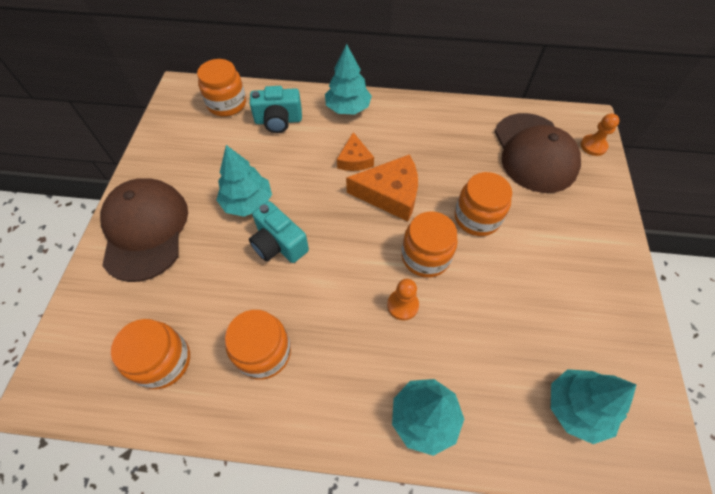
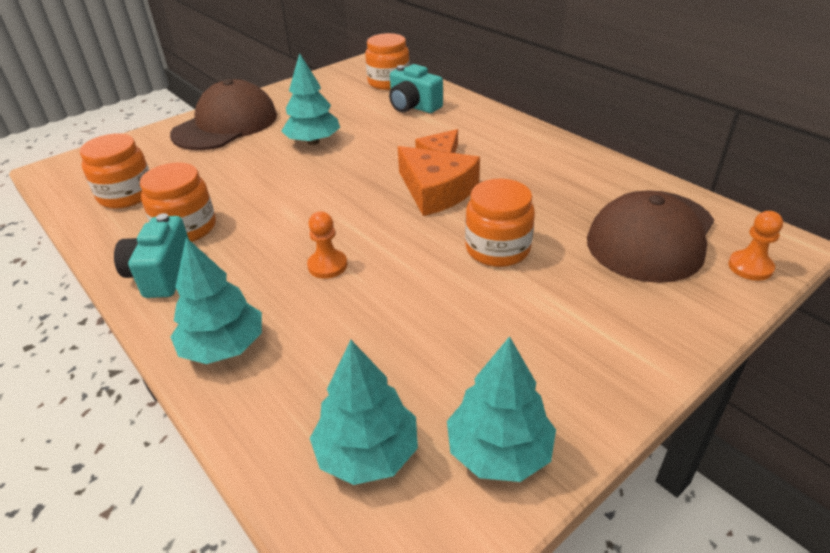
camera: 45 degrees right, 20 degrees down
turquoise camera [249,201,309,263] -> turquoise camera moved to [114,213,189,298]
turquoise tree [325,44,372,115] -> turquoise tree moved to [447,336,556,482]
orange jar [402,211,458,278] -> none

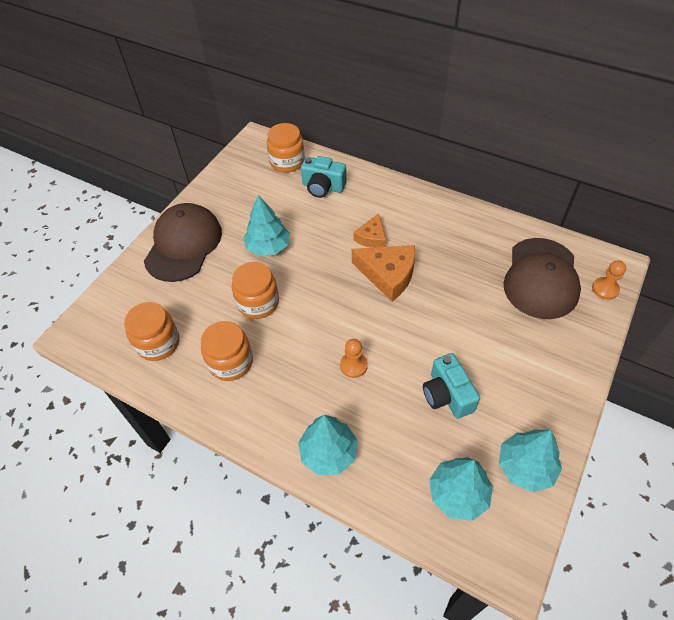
camera: 20 degrees left, 15 degrees up
turquoise camera [114,213,189,298] -> turquoise camera moved to [423,353,480,419]
orange jar [465,179,535,267] -> orange jar moved to [232,262,279,319]

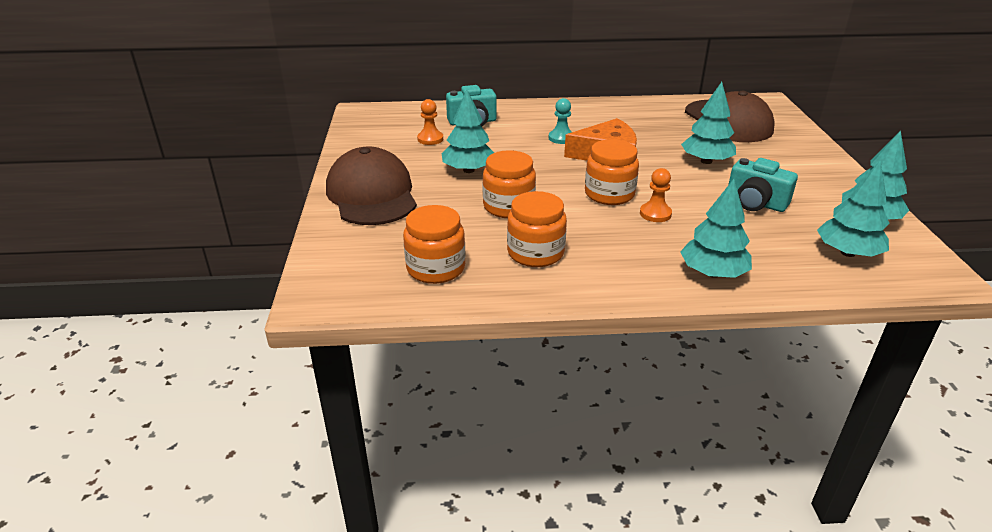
camera: 35 degrees left, 20 degrees down
orange jar [267,123,305,173] -> orange jar moved to [585,139,639,205]
orange cheese [354,213,386,248] -> turquoise pawn [549,98,572,144]
orange pawn [592,261,626,300] -> orange pawn moved to [417,99,443,145]
none -> turquoise tree [681,82,736,164]

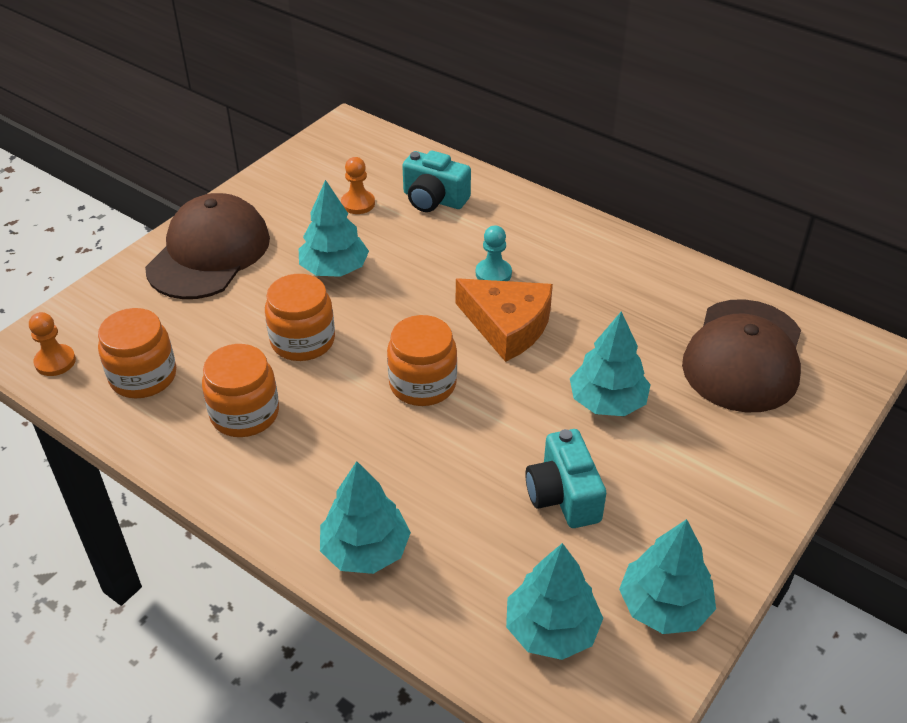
camera: 40 degrees right, 10 degrees up
orange pawn [640,168,672,222] -> orange pawn moved to [29,312,76,376]

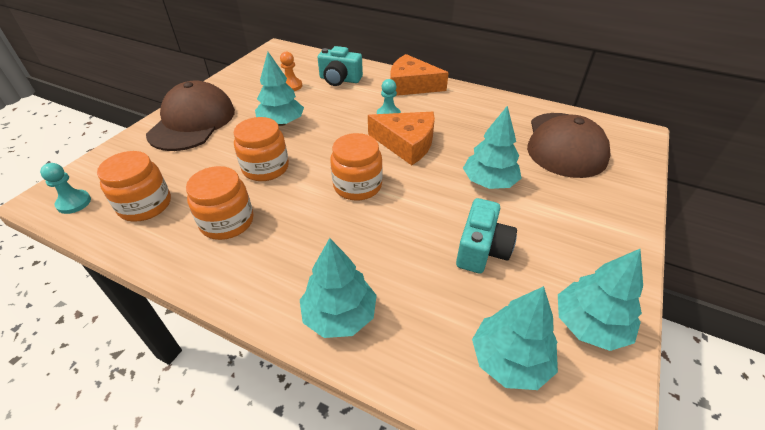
camera: 10 degrees left, 0 degrees up
orange pawn [29,312,76,376] -> turquoise pawn [40,163,91,214]
turquoise camera [525,429,606,528] -> turquoise camera turned 135 degrees counterclockwise [456,198,517,273]
none -> orange cheese [390,54,449,96]

